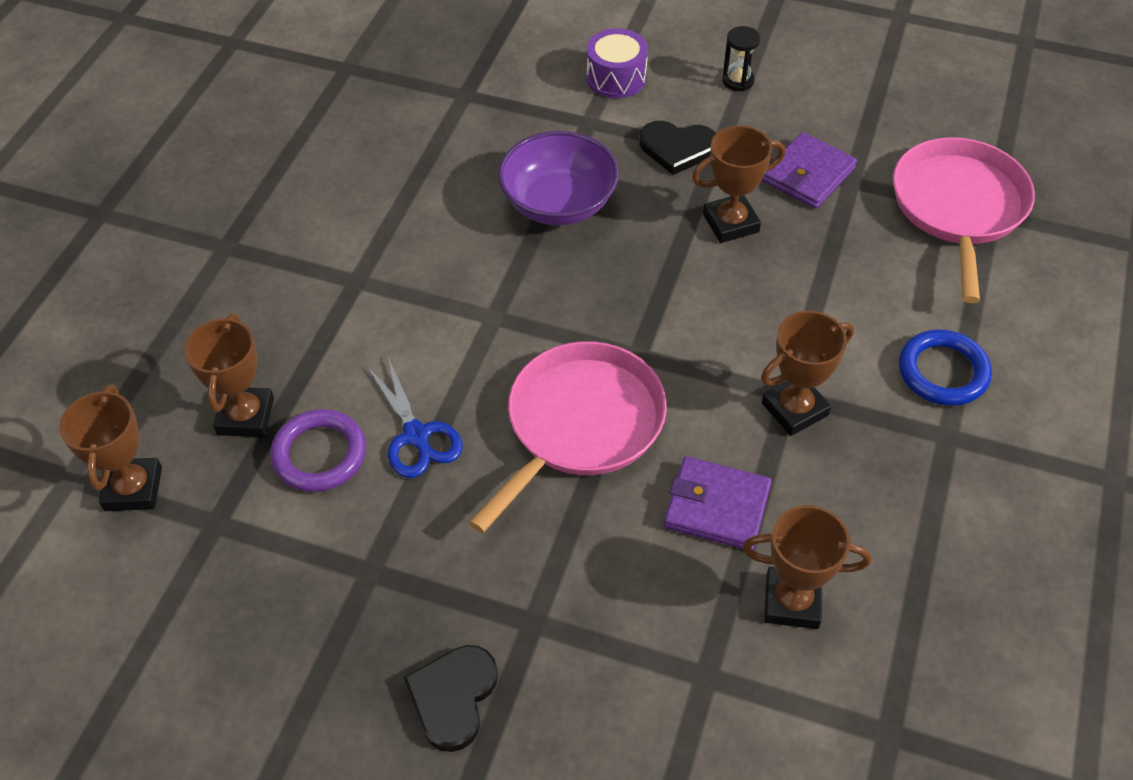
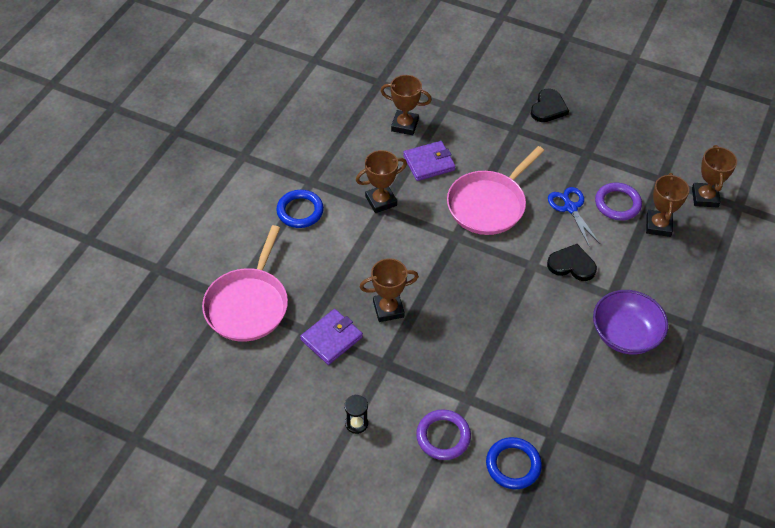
camera: 175 degrees left, 0 degrees up
purple bowl [498,131,619,225] -> purple bowl moved to [593,290,668,354]
purple drum [587,28,648,98] -> purple ring [416,409,471,460]
black heart [639,121,716,175] -> black heart moved to [547,244,597,281]
purple wallet [664,456,772,550] -> purple wallet turned 45 degrees counterclockwise [403,141,456,181]
none -> blue ring [486,437,542,489]

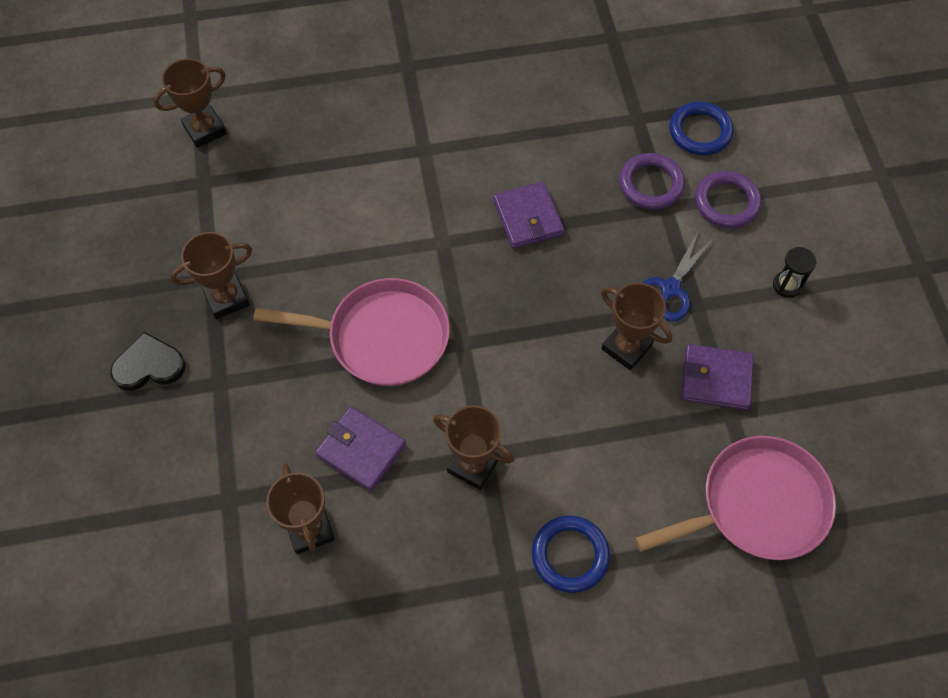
camera: 125 degrees left, 10 degrees up
black heart [547,244,597,281] -> none
blue scissors [548,187,600,246] -> blue scissors moved to [642,230,714,322]
purple bowl [593,290,668,354] -> none
purple ring [595,183,642,220] -> purple ring moved to [619,153,685,209]
brown trophy [646,173,689,237] -> brown trophy moved to [170,232,252,319]
none -> purple wallet [493,182,564,249]

